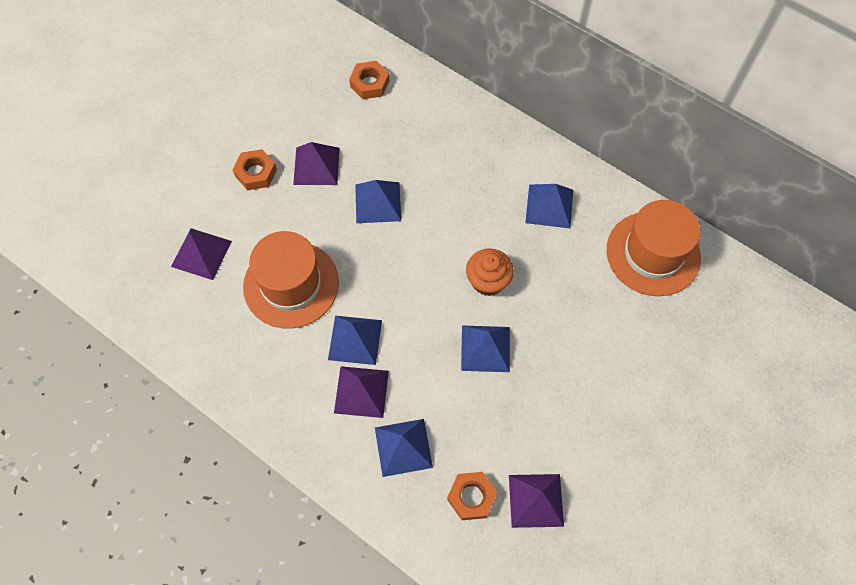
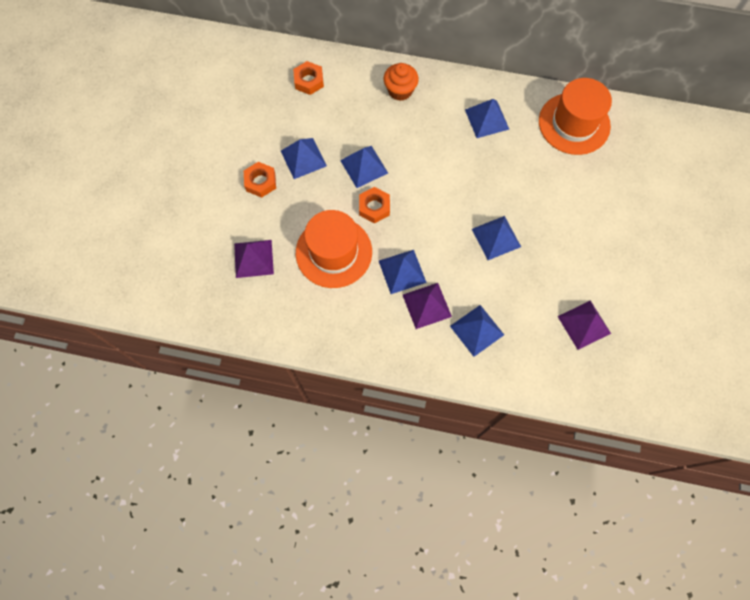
camera: 25 degrees left, 5 degrees up
purple pyramid [293,142,339,185] -> blue pyramid [281,138,327,179]
orange nut [447,472,498,520] -> orange nut moved to [359,187,390,223]
orange cupcake [466,249,514,296] -> orange cupcake moved to [384,63,419,101]

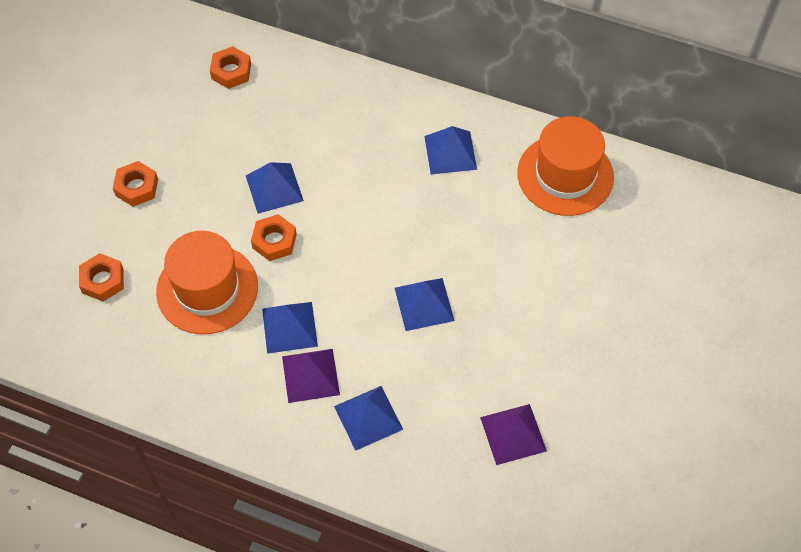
camera: 10 degrees right, 10 degrees down
purple pyramid [234,240,274,278] -> orange nut [79,253,124,301]
blue pyramid [281,138,327,179] -> none
orange cupcake [384,63,419,101] -> none

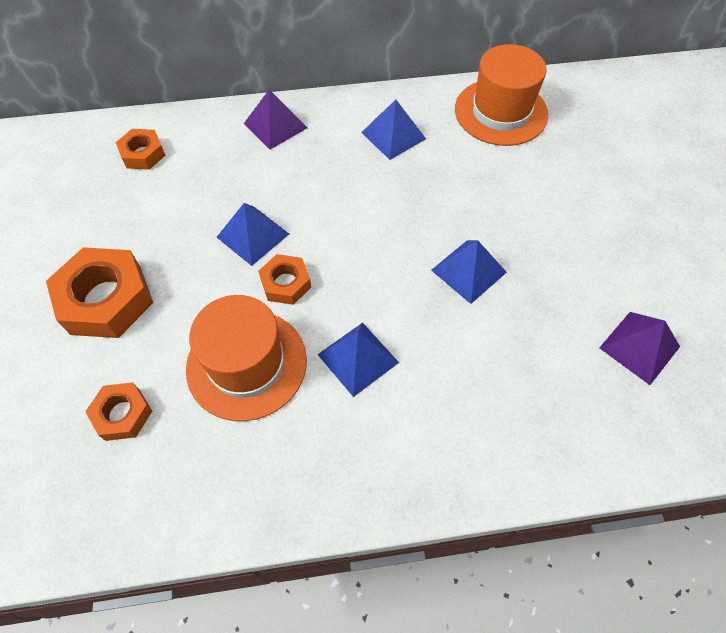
camera: 30 degrees left, 0 degrees up
orange nut [113,161,158,207] -> orange nut [46,247,153,338], size x1.80
purple pyramid [282,349,340,403] -> purple pyramid moved to [244,89,307,150]
blue pyramid [334,386,403,451] -> none

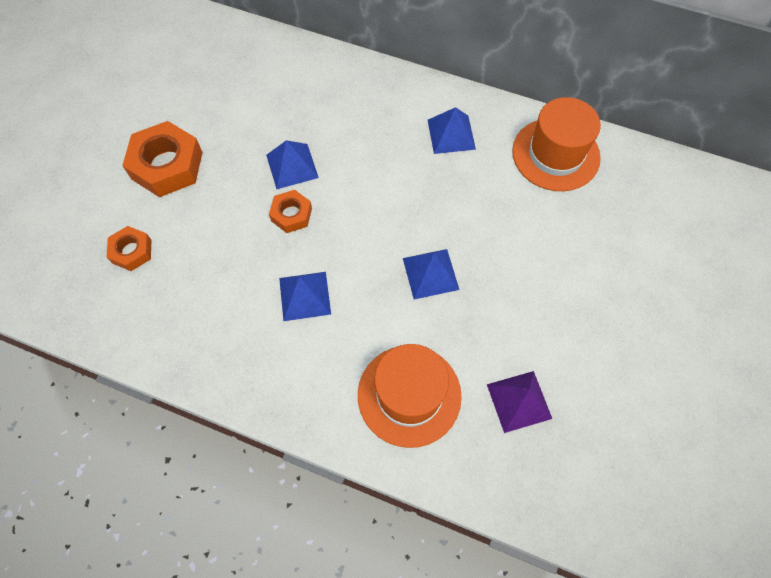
camera: 30 degrees right, 5 degrees up
orange nut [116,129,165,170] -> none
orange hat [186,295,307,421] -> orange hat moved to [358,344,462,448]
purple pyramid [244,89,307,150] -> none

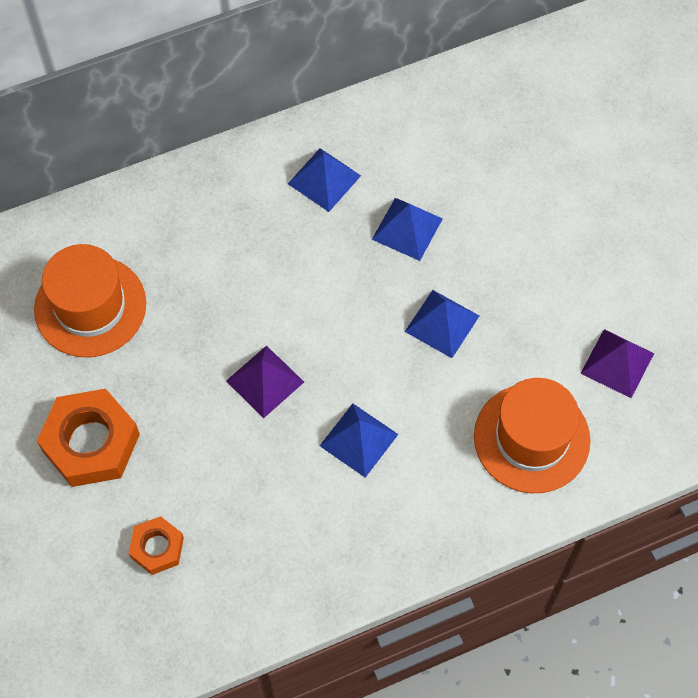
camera: 45 degrees left, 0 degrees up
blue pyramid [266,140,319,189] -> blue pyramid moved to [372,198,443,261]
orange nut [269,190,312,233] -> purple pyramid [226,345,304,418]
orange hat [512,97,601,191] -> orange hat moved to [34,244,146,357]

